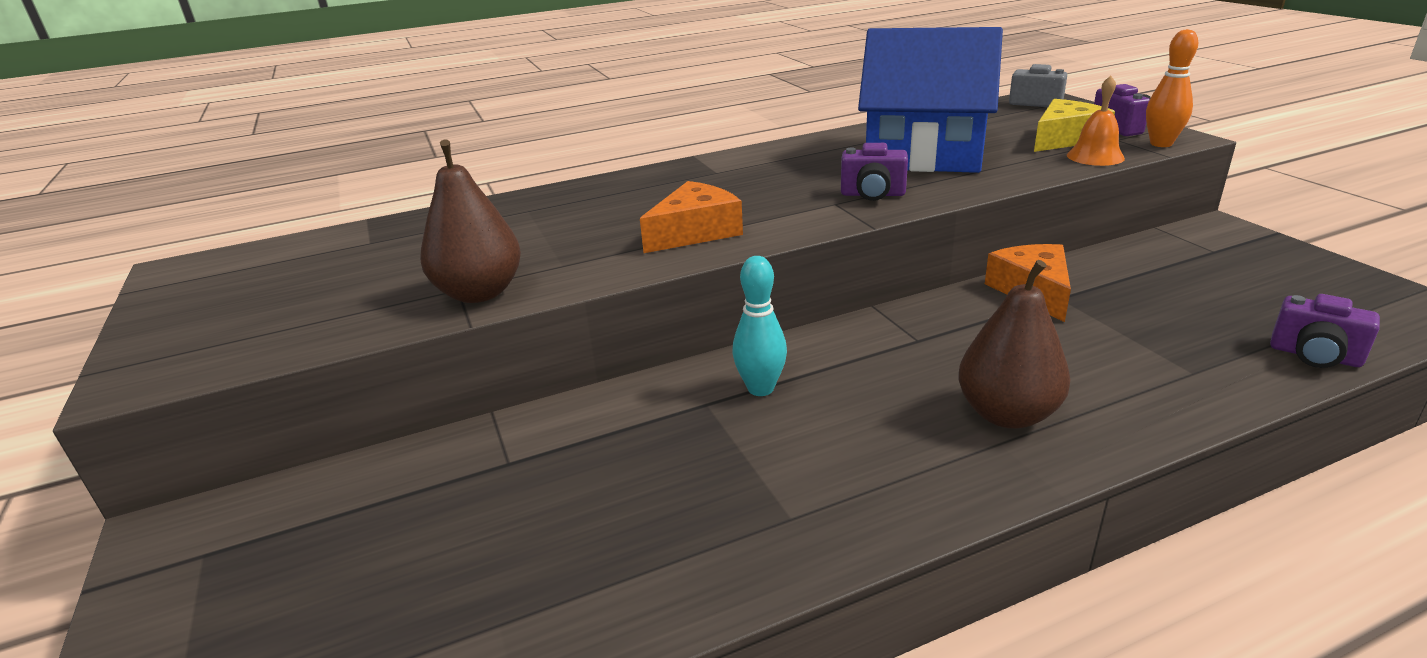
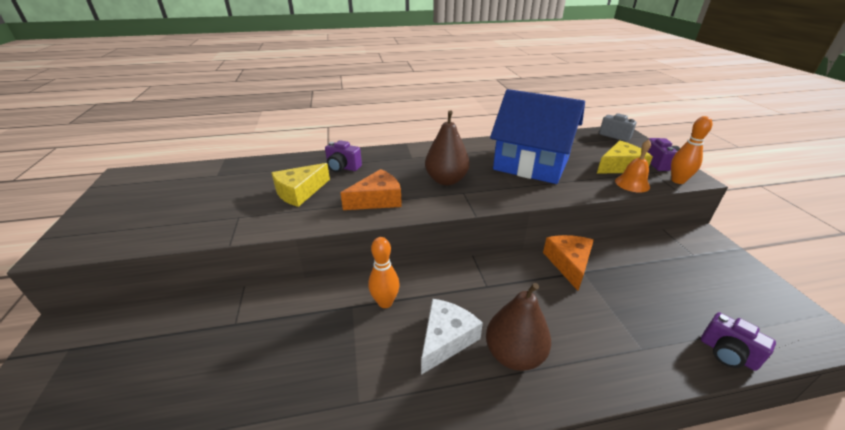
camera: 10 degrees right, 5 degrees up
brown pear [420,140,521,303] -> brown pear moved to [425,110,470,185]
turquoise bowling pin [732,256,787,396] -> orange bowling pin [368,237,400,308]
purple camera [841,143,908,201] -> purple camera moved to [325,140,362,172]
none -> yellow cheese [271,163,330,207]
none -> white cheese [421,299,483,375]

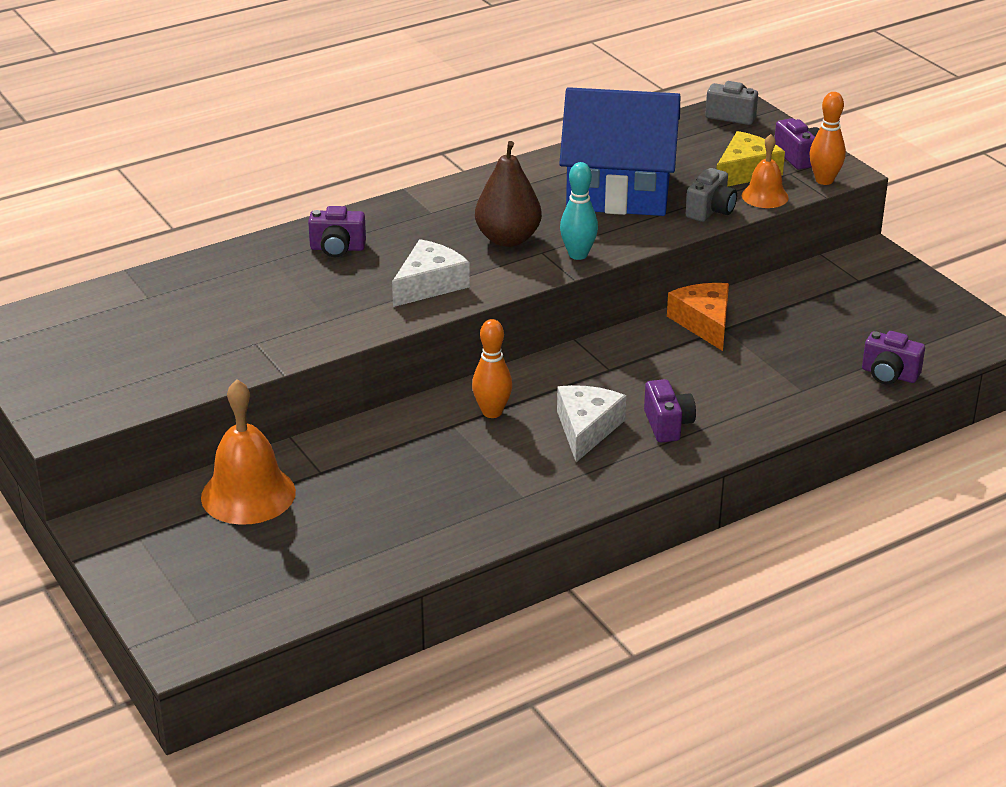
camera: 20 degrees left, 0 degrees up
yellow cheese [271,163,330,207] -> none
orange cheese [340,169,402,210] -> white cheese [392,239,470,307]
brown pear [486,283,551,371] -> purple camera [644,379,696,442]
none -> orange bell [201,379,296,525]
none -> turquoise bowling pin [560,162,598,260]
none -> grey camera [686,168,737,222]

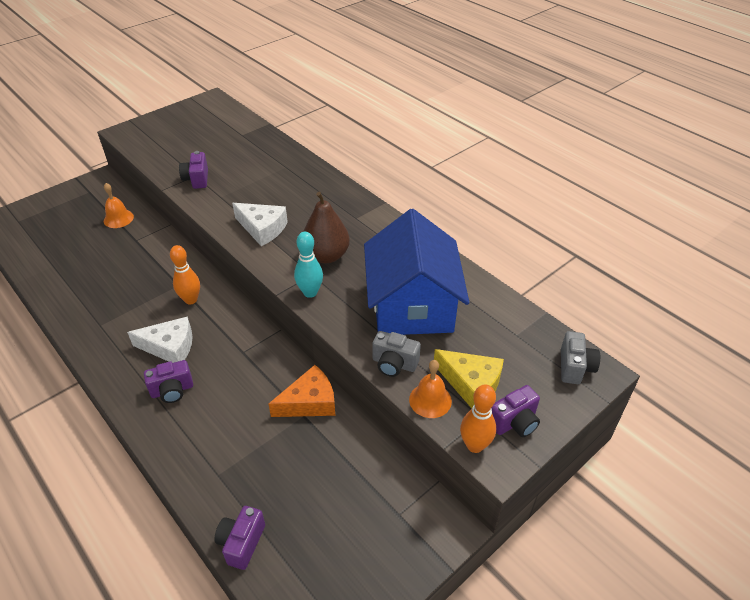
camera: 80 degrees right, 10 degrees up
orange bell [201,379,296,525] -> orange bell [104,183,134,228], size x0.59
purple camera [308,206,366,257] -> purple camera moved to [179,151,208,189]

